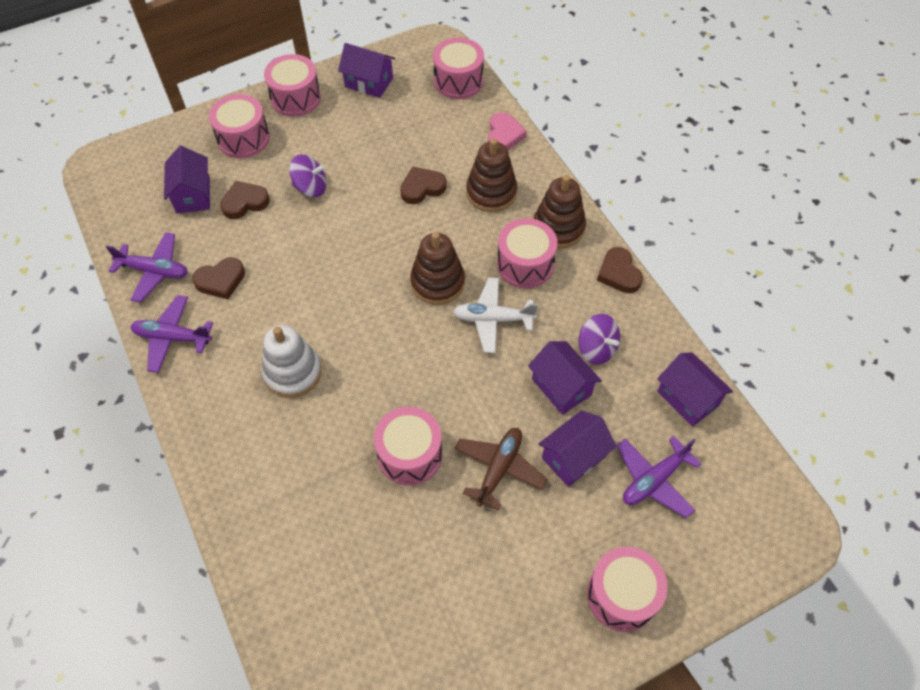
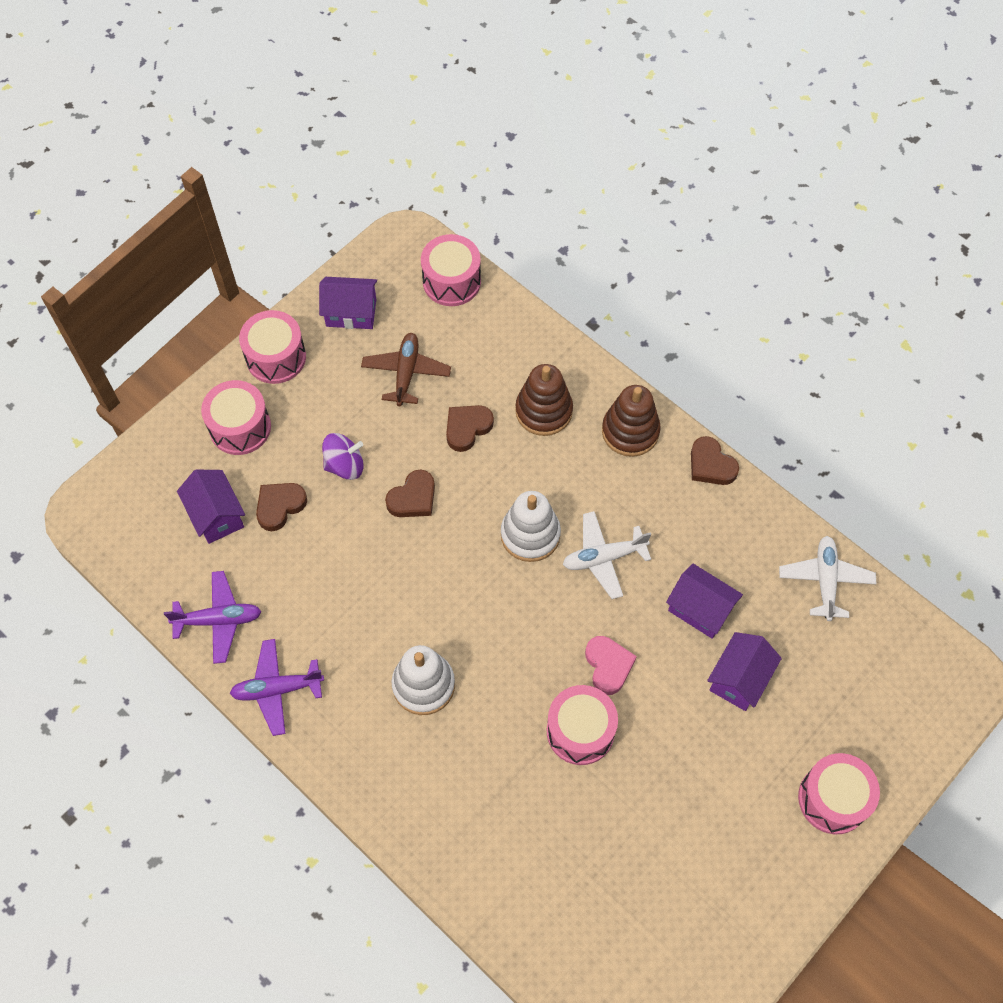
camera: 20 degrees left, 5 degrees up
brown heart [192,257,245,299] -> brown heart moved to [385,469,435,517]
brown stacking toy [410,232,465,305] -> white stacking toy [501,491,561,562]
brown plane [454,428,547,511] -> brown plane moved to [361,333,451,406]
pink heart [488,112,527,150] -> pink heart moved to [585,636,637,695]
pink drum [497,218,558,289] -> none
purple spinning top [579,314,620,365] -> none
purple plane [616,436,702,518] -> none
purple house [657,352,733,427] -> white plane [779,536,876,621]

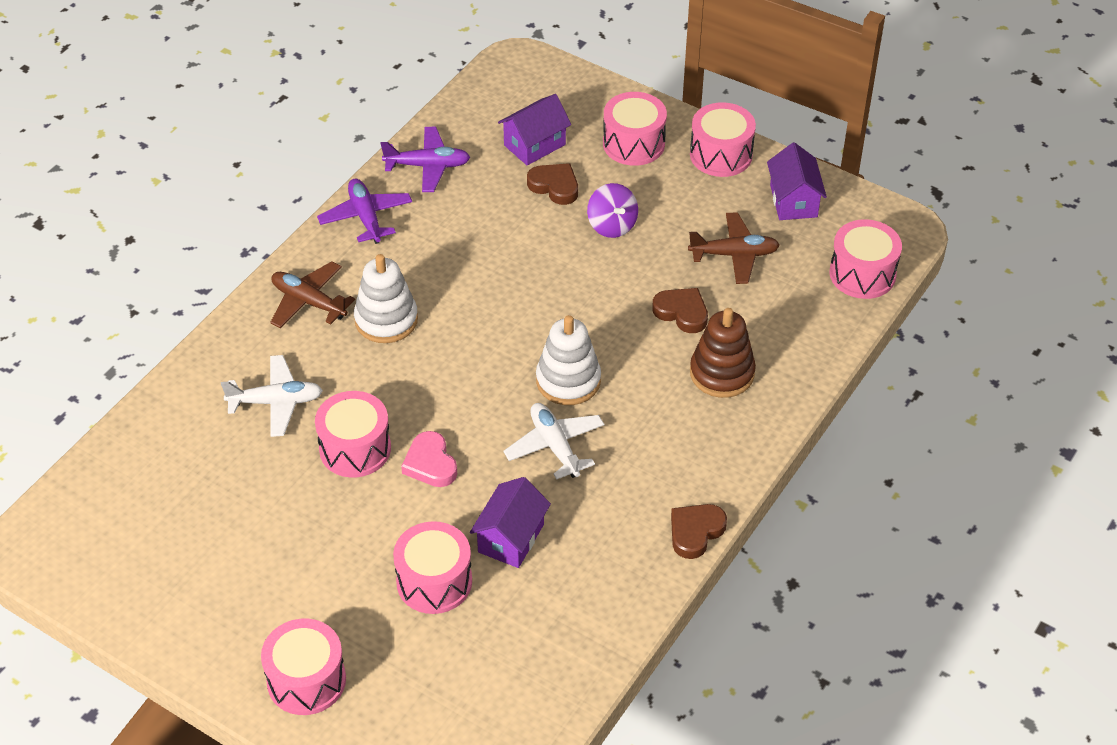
camera: 80 degrees right, 15 degrees down
purple plane [164,571,261,664] -> purple plane turned 75 degrees counterclockwise [381,127,470,192]
brown heart [385,469,435,517] -> none
pink heart [585,636,637,695] -> pink heart turned 90 degrees clockwise [401,431,457,487]
brown stacking toy [602,385,661,457] -> none
purple house [707,632,782,711] -> pink drum [393,521,472,614]
white plane [779,536,876,621] -> white plane moved to [221,355,323,437]
none -> brown plane [270,261,355,328]

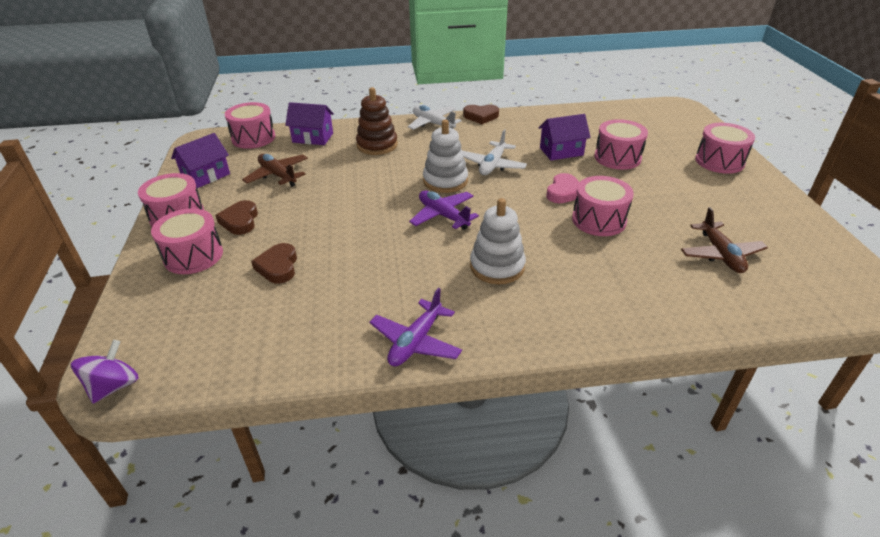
camera: 130 degrees left, 10 degrees down
white plane [221,355,323,437] -> white plane moved to [408,105,462,130]
brown plane [270,261,355,328] -> brown plane moved to [681,207,768,273]
purple plane [381,127,470,192] -> purple plane moved to [409,191,479,230]
purple house [498,94,571,166] -> purple house moved to [285,102,334,145]
purple spinning top [587,183,638,238] -> purple spinning top moved to [71,340,138,404]
brown heart [652,288,708,333] -> brown heart moved to [215,200,258,235]

